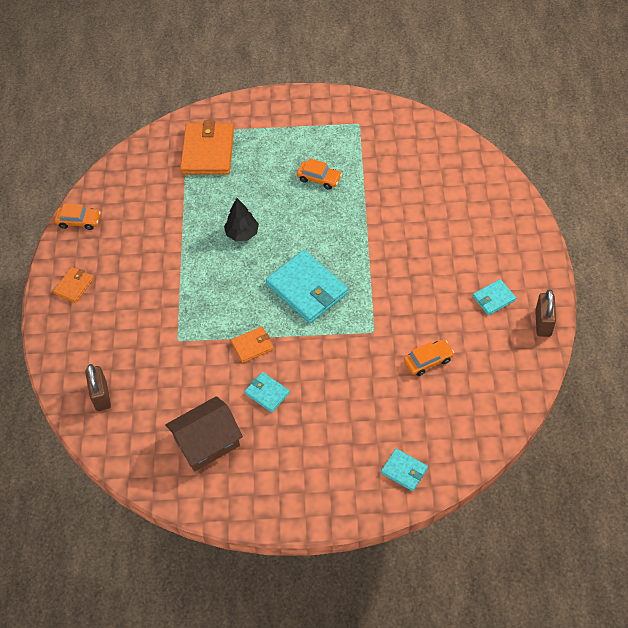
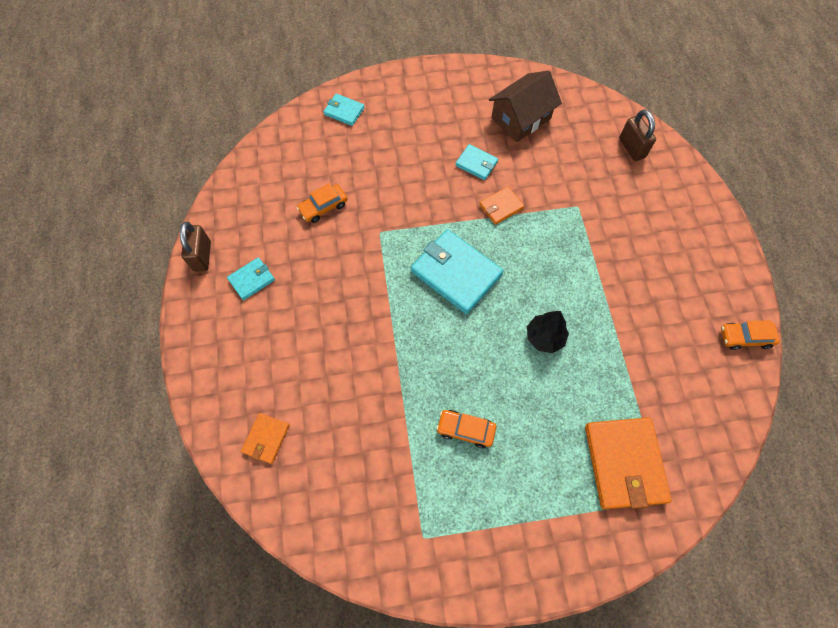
camera: 170 degrees right, 10 degrees up
orange wallet [53,267,94,303] -> orange wallet moved to [241,413,290,464]

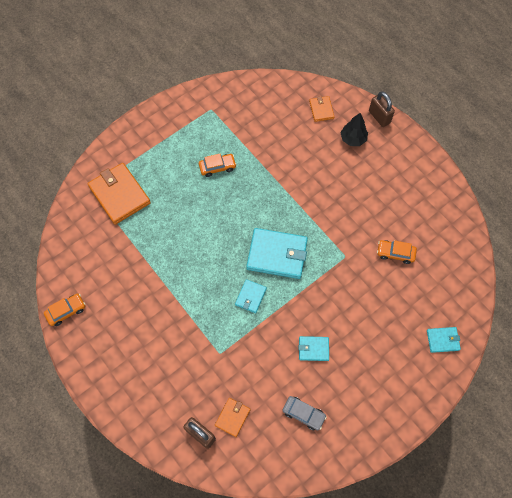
camera: 150 degrees right, 0 degrees up
brown padlock [180,222,211,272] -> brown padlock moved to [369,91,395,127]
turquoise wallet [227,257,275,300] -> turquoise wallet moved to [235,279,267,313]
orange car [297,183,347,223] -> orange car turned 105 degrees counterclockwise [377,240,417,264]
orange wallet [479,186,524,225] -> orange wallet moved to [215,398,250,437]
brown house [489,71,562,142] -> grey car [282,396,327,430]
black tree [527,311,569,353] -> black tree moved to [340,113,368,146]

